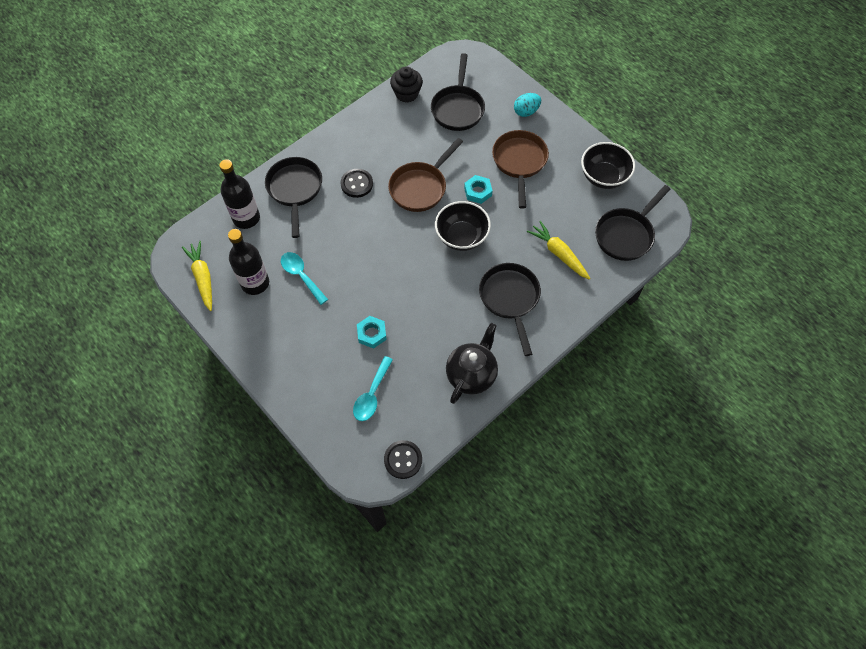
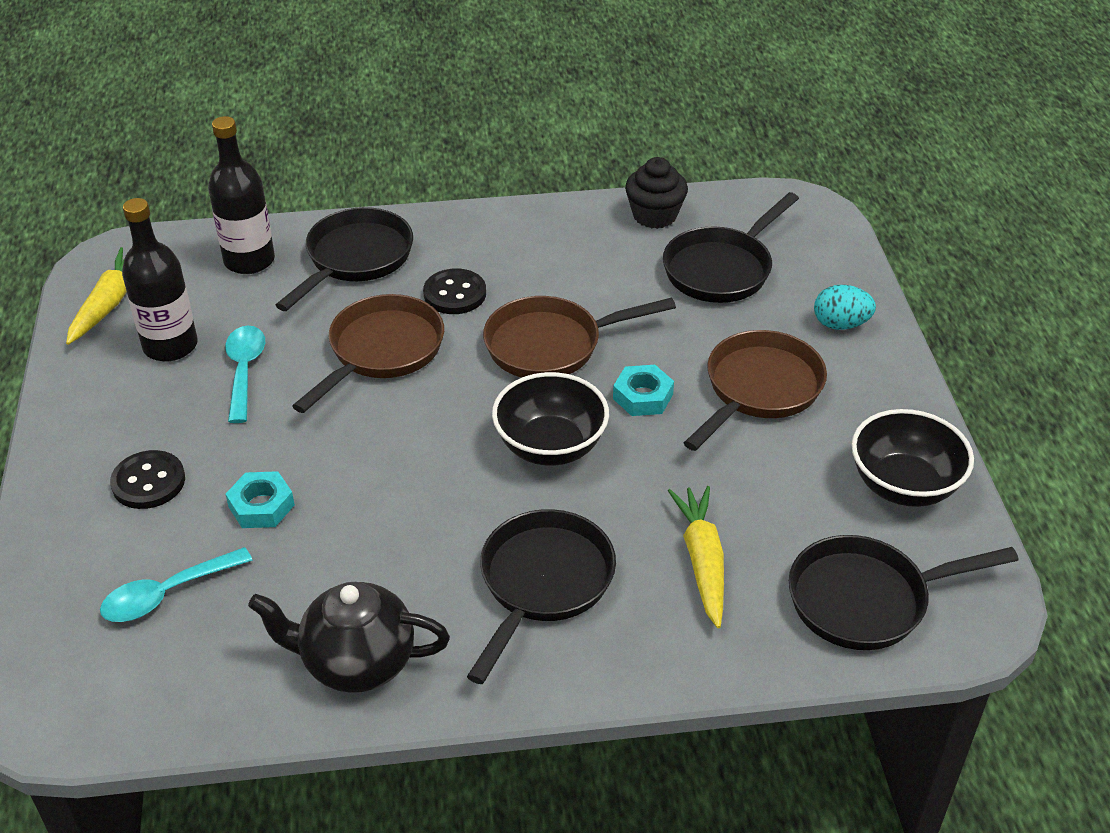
camera: 35 degrees right, 20 degrees down
black button [384,440,422,479] -> black button moved to [110,450,185,509]
black teapot [446,323,498,404] -> black teapot turned 150 degrees counterclockwise [248,582,450,693]
none -> brown pan [292,294,444,413]

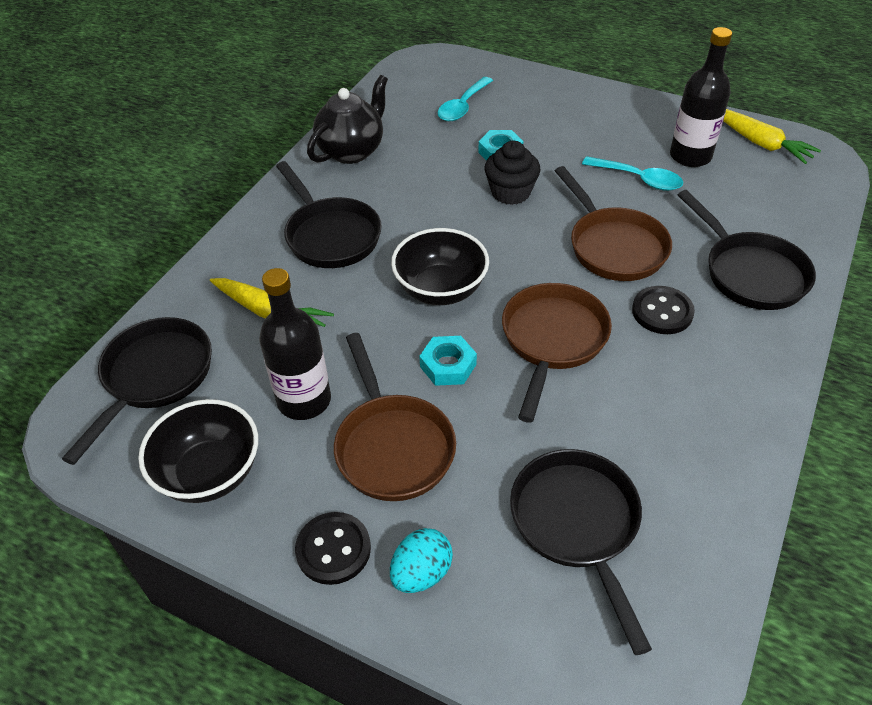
camera: 125 degrees right, 5 degrees up
turquoise spoon [100,547,253,622] -> turquoise spoon turned 150 degrees counterclockwise [437,77,493,121]
black button [110,450,185,509] -> black button moved to [295,512,371,585]
black bottle [208,116,275,274] -> black bottle moved to [259,268,331,420]
black cupcake [625,157,688,229] -> black cupcake moved to [485,141,540,205]

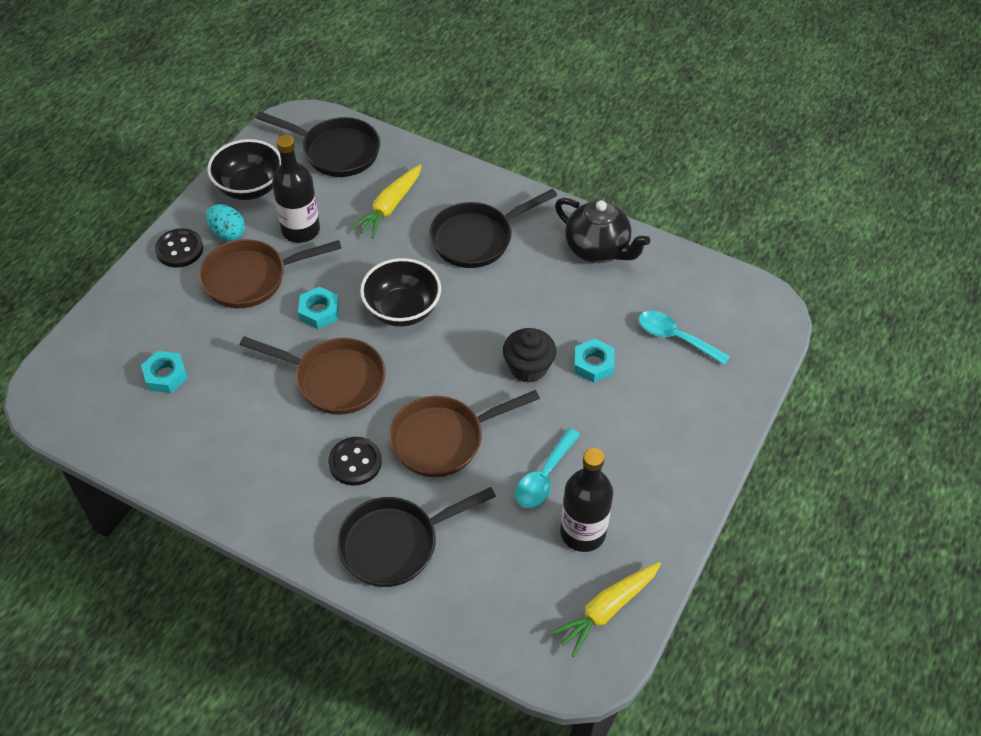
camera: 90 degrees right, 5 degrees up
turquoise egg [390,528,453,593] -> turquoise egg moved to [206,204,245,241]
black pan [510,449,652,655] -> turquoise nut [141,351,188,393]

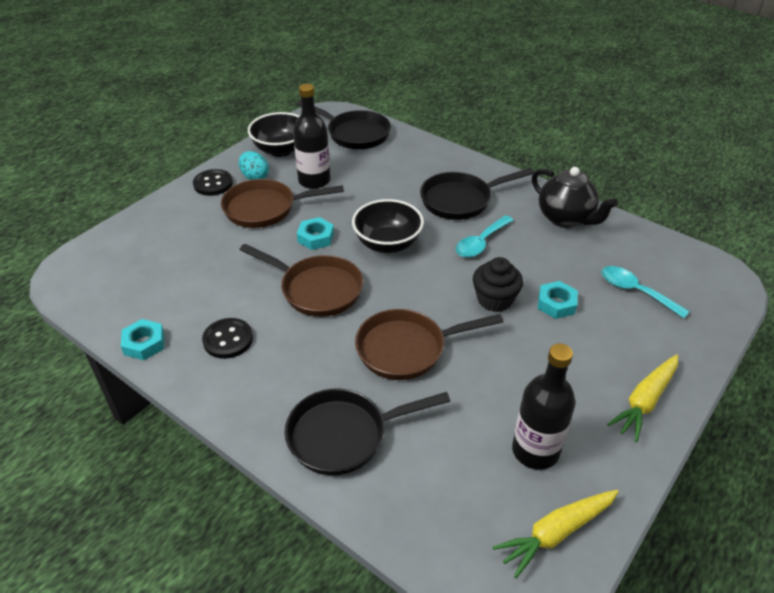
camera: 10 degrees right, 10 degrees down
turquoise nut [141,351,188,393] -> turquoise nut moved to [121,319,164,360]
black button [328,437,382,486] -> black button moved to [202,318,253,359]
yellow carrot [351,165,421,238] -> yellow carrot moved to [607,354,678,442]
turquoise spoon [515,428,581,508] -> turquoise spoon moved to [456,215,513,258]

